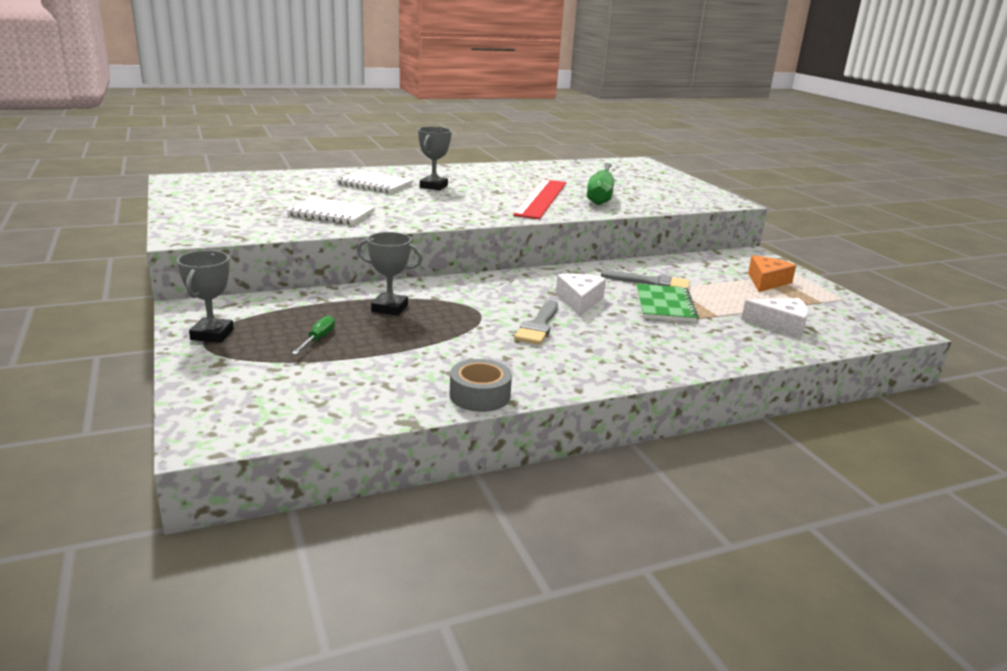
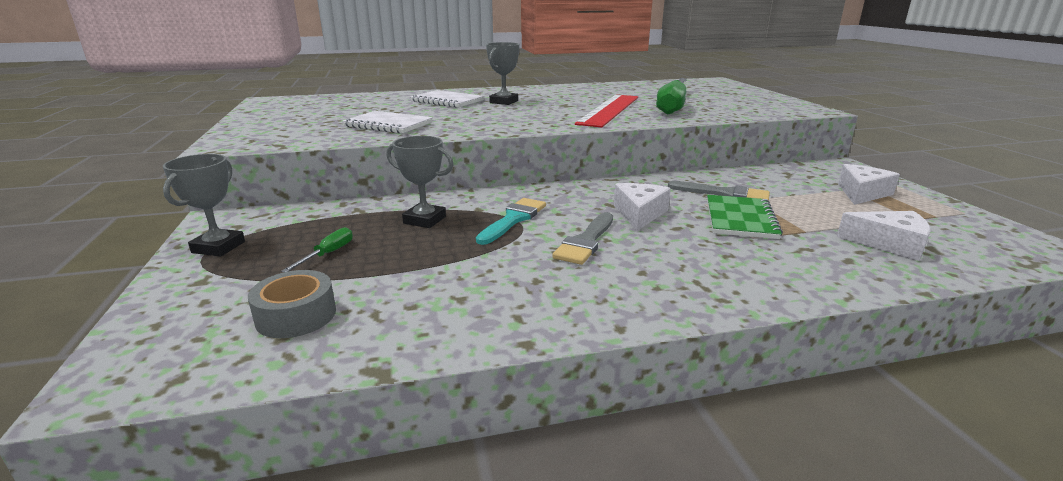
camera: 10 degrees right, 0 degrees up
grey tape [449,359,512,412] -> grey tape moved to [248,270,336,338]
orange cheese [748,255,796,292] -> white cheese [838,164,900,205]
none -> turquoise brush [476,198,546,245]

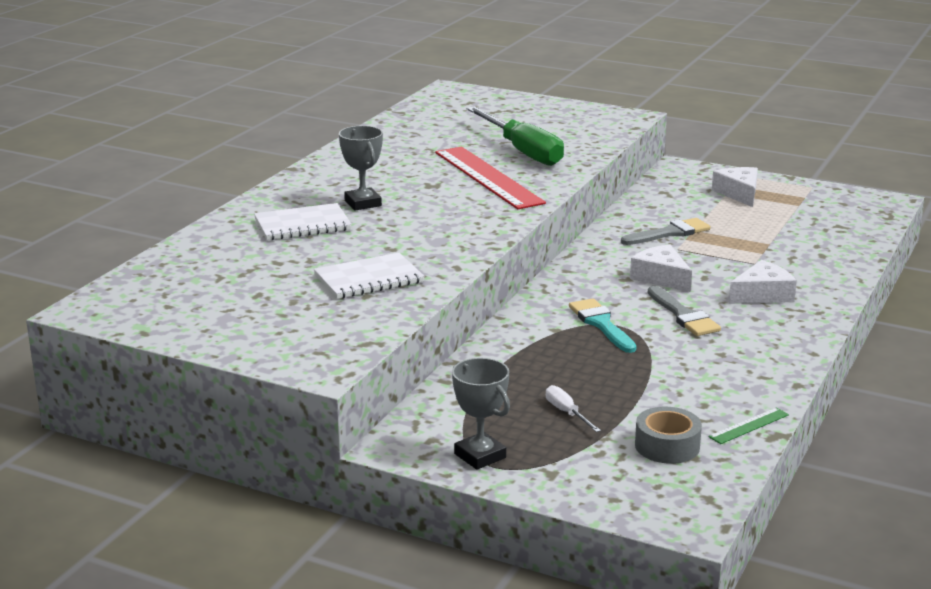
camera: 50 degrees left, 0 degrees up
green screwdriver [281,227,353,272] -> white screwdriver [546,385,601,432]
grey trophy [387,136,454,228] -> none
green notebook [707,195,783,239] -> none
white cheese [837,211,930,261] -> white cheese moved to [729,260,797,304]
none -> green ruler [708,408,789,444]

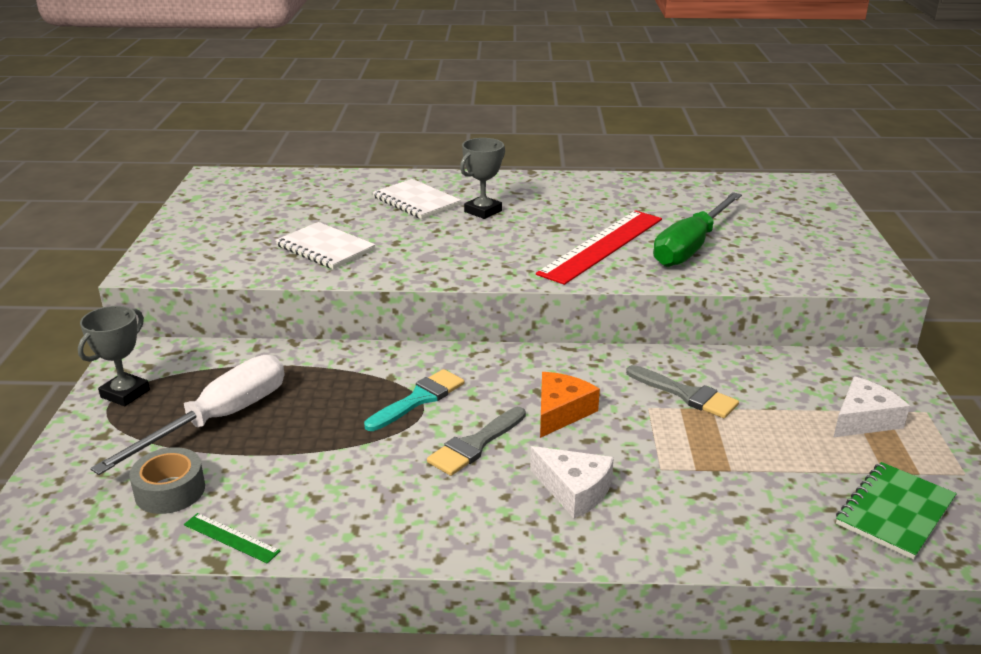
camera: 65 degrees right, 5 degrees up
white screwdriver [546,385,601,432] -> white screwdriver [90,355,284,475], size x2.40
white cheese [630,244,692,292] -> orange cheese [540,372,600,438]
none -> green notebook [836,462,957,560]

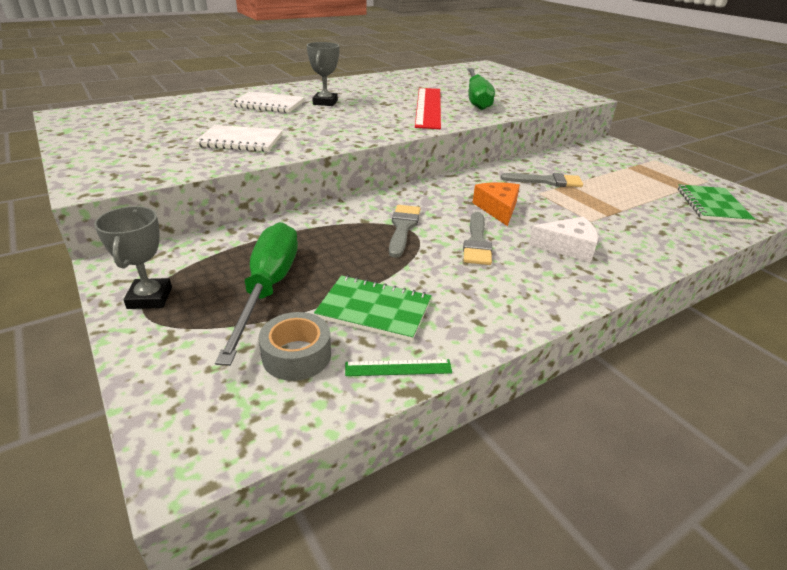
camera: 35 degrees left, 5 degrees up
white screwdriver [90,355,284,475] -> green screwdriver [215,222,298,366]
turquoise brush [364,369,465,431] -> grey brush [389,205,420,258]
white cheese [834,376,910,437] -> none
none -> green notebook [314,275,432,341]

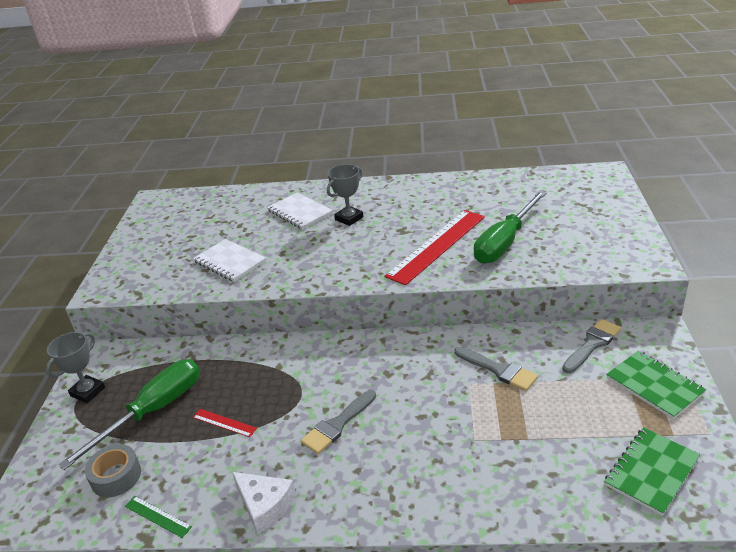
camera: 40 degrees right, 0 degrees up
green notebook [314,275,432,341] -> green notebook moved to [606,351,706,419]
grey brush [389,205,420,258] -> grey brush moved to [562,319,621,373]
orange cheese [473,182,520,226] -> none
white cheese [529,217,598,263] -> white cheese moved to [232,472,296,534]
none -> red ruler [193,409,257,437]

